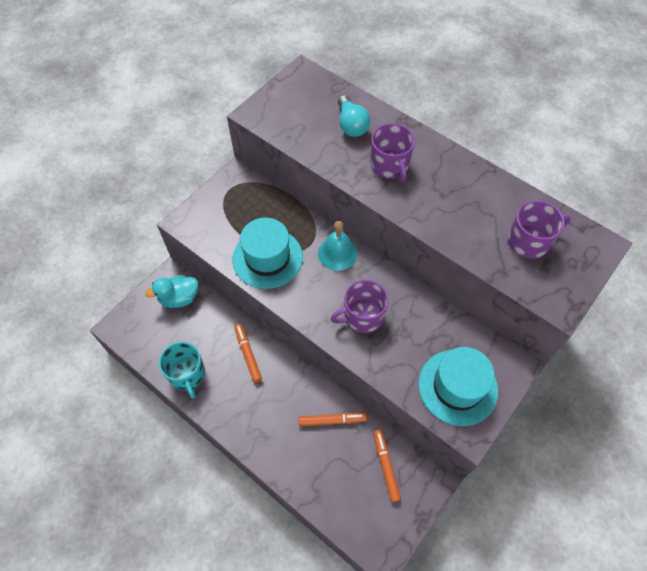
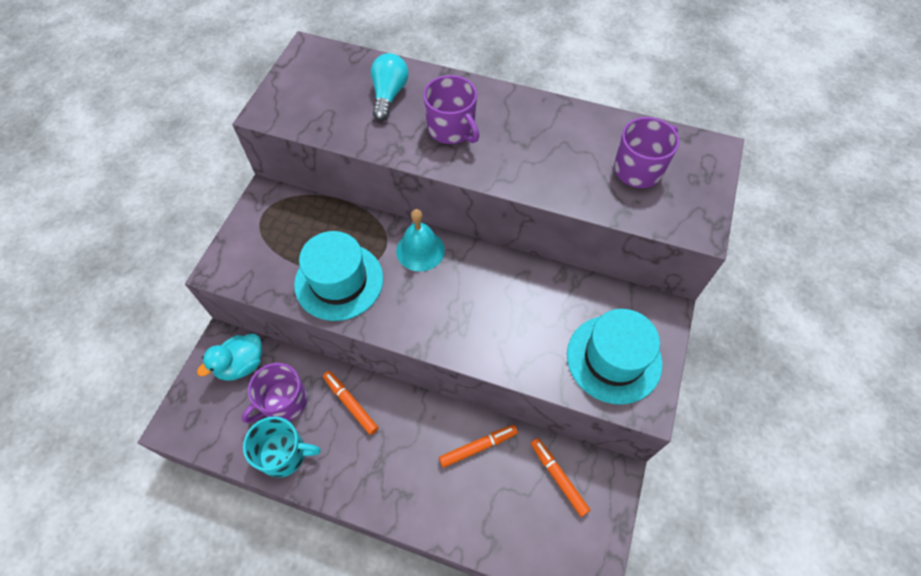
camera: 20 degrees left, 0 degrees up
turquoise mug [159,342,205,399] -> turquoise mug turned 45 degrees counterclockwise [243,416,321,478]
purple mug [331,280,389,333] -> purple mug moved to [242,363,308,423]
turquoise light bulb [338,95,370,137] -> turquoise light bulb turned 135 degrees counterclockwise [371,53,408,121]

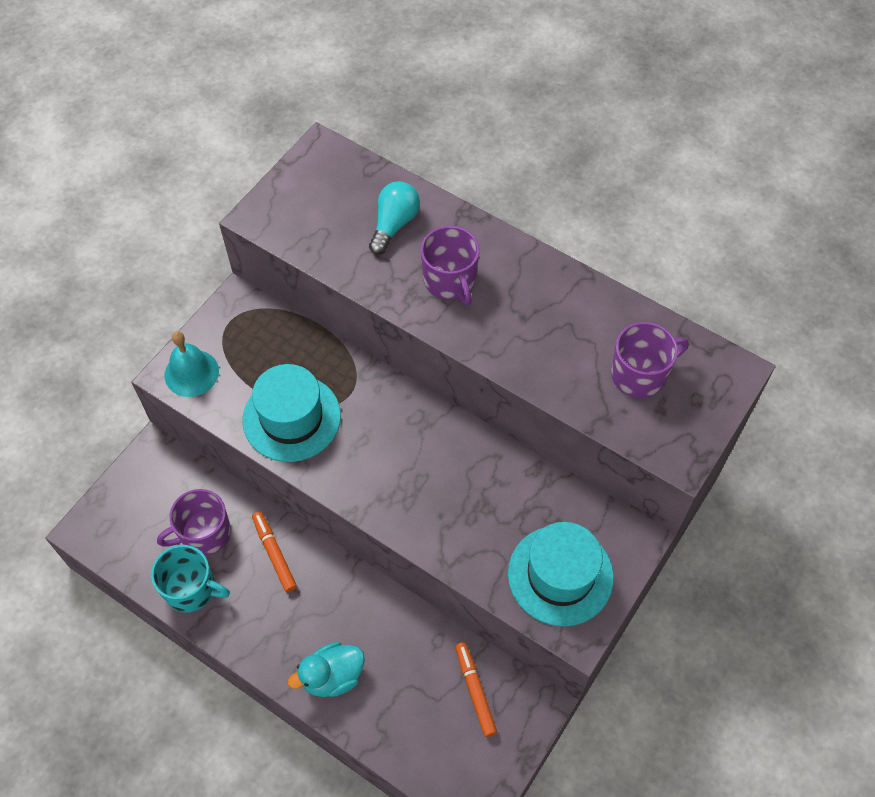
camera: 15 degrees right, 0 degrees up
turquoise duck [197,334,262,381] -> turquoise duck moved to [288,642,365,697]
turquoise bell [396,209,445,272] -> turquoise bell moved to [165,331,219,397]
orange marker [439,425,518,468] -> none

